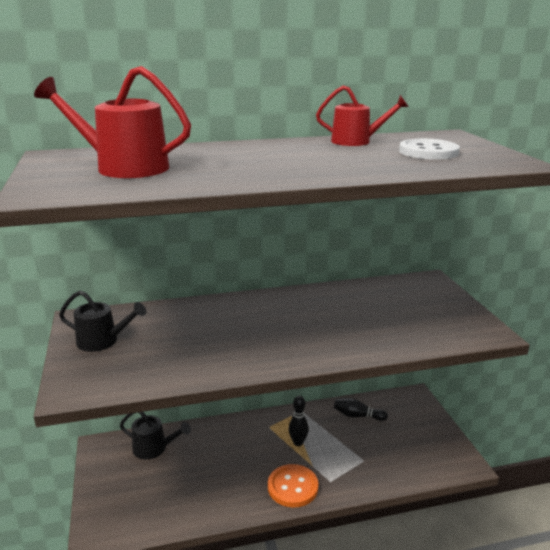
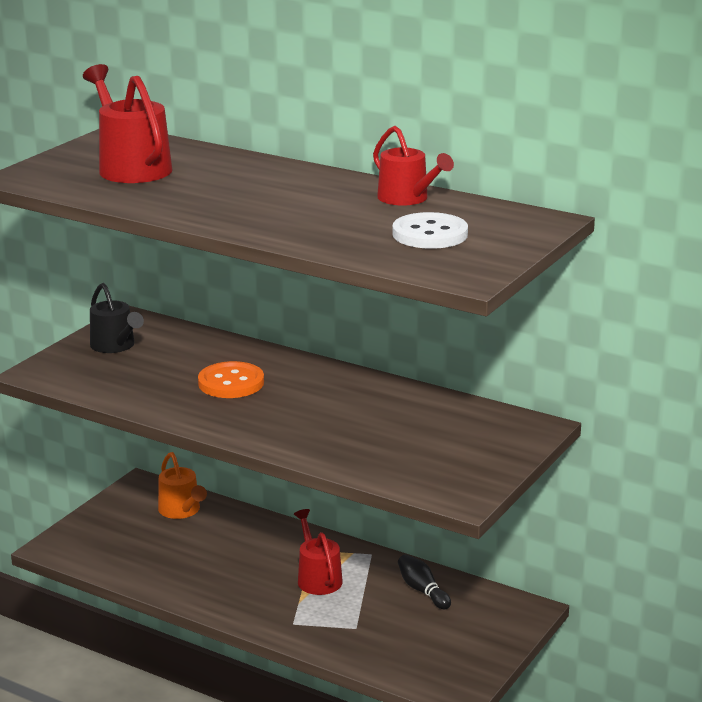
camera: 45 degrees right, 0 degrees up
black watering can [120,412,191,459] -> orange watering can [158,452,207,519]
orange button [268,464,318,508] -> orange button moved to [198,361,264,398]
black bowling pin [289,396,309,446] -> red watering can [294,509,343,595]

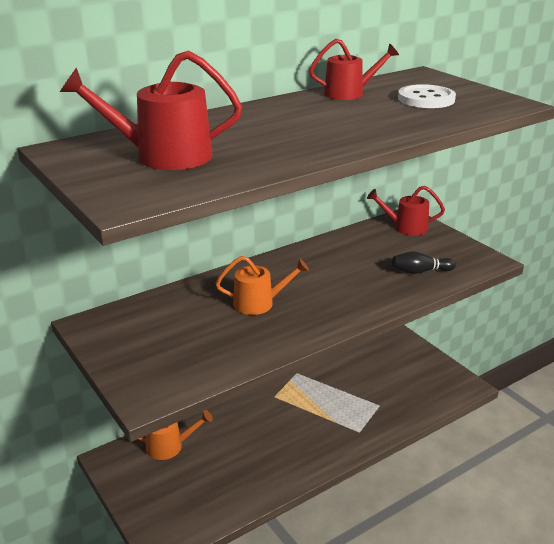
camera: 65 degrees left, 5 degrees up
black watering can [90,283,144,353] -> none
orange button [198,361,264,398] -> orange watering can [215,256,309,315]
red watering can [294,509,343,595] -> red watering can moved to [367,186,445,236]
black bowling pin [398,554,451,609] -> black bowling pin moved to [392,251,456,274]

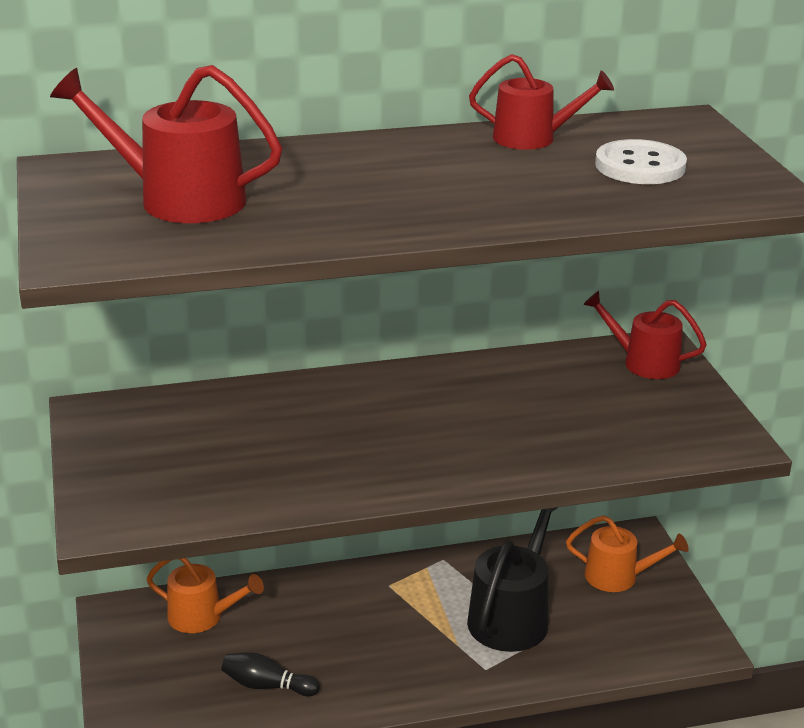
camera: 20 degrees right, 0 degrees up
orange watering can [215,256,309,315] -> orange watering can moved to [566,515,689,592]
black bowling pin [392,251,456,274] -> black bowling pin moved to [221,652,320,696]
none -> black watering can [467,507,559,652]

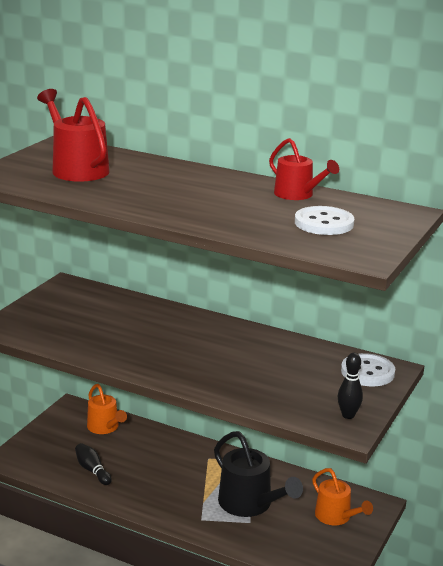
camera: 40 degrees right, 5 degrees down
black watering can [467,507,559,652] -> black watering can turned 75 degrees clockwise [214,431,303,517]
red watering can [583,291,707,379] -> white button [341,353,395,386]
none -> black bowling pin [338,353,363,419]

